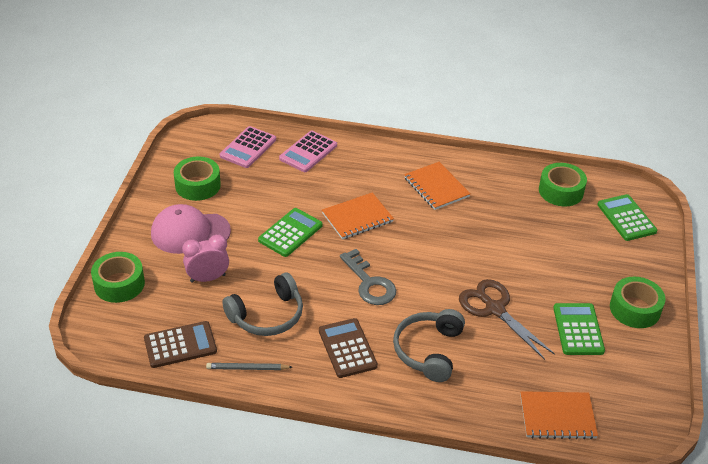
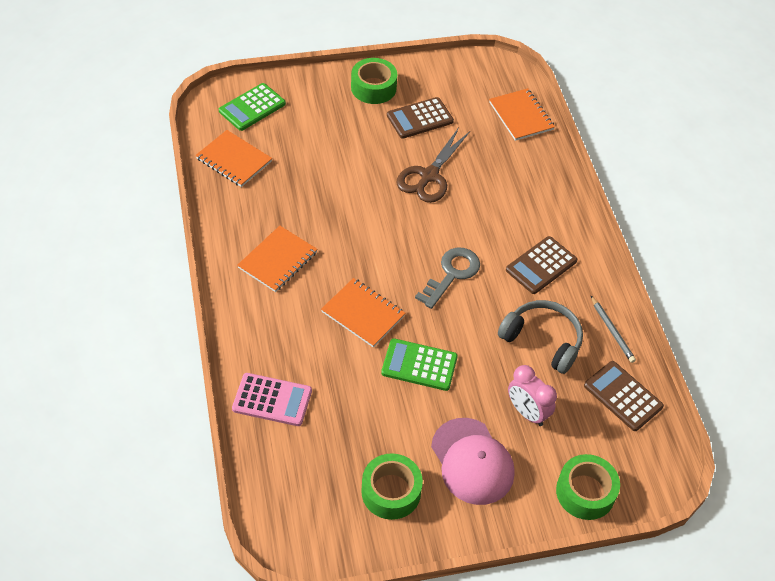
camera: 115 degrees left, 10 degrees up
pink calculator [220,126,276,168] -> none
grey headphones [393,309,465,382] -> none
green tape [539,163,587,206] -> orange notebook [195,130,272,187]
green calculator [553,303,605,355] -> brown calculator [387,97,454,139]

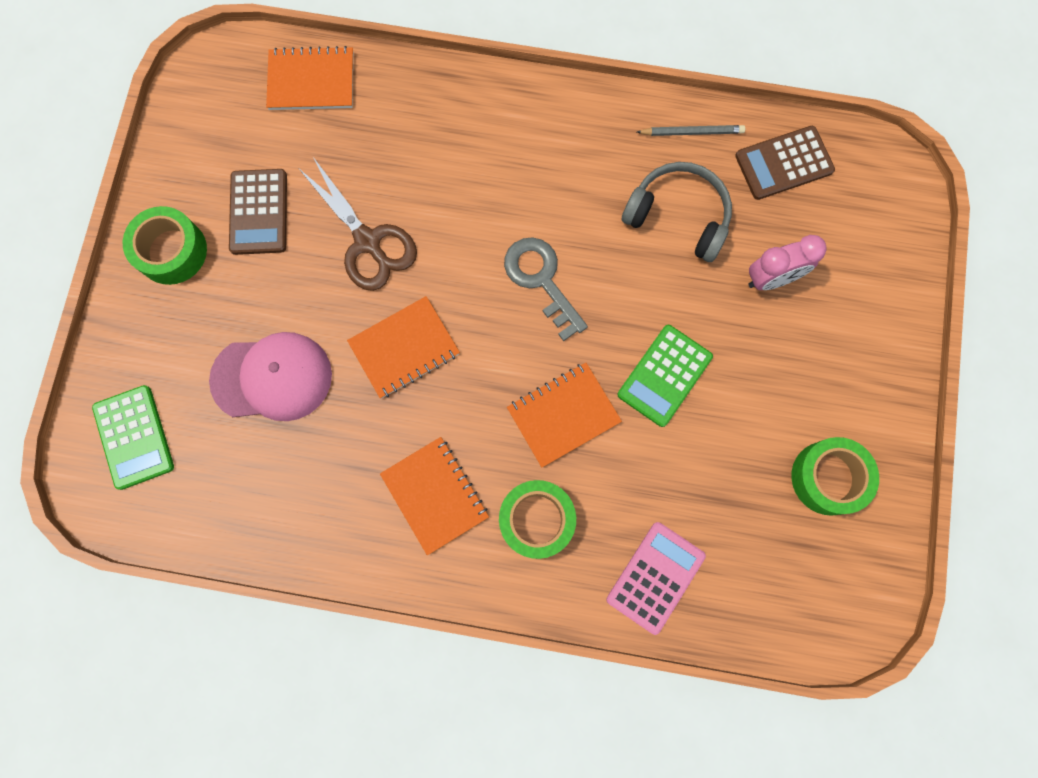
camera: 65 degrees left, 25 degrees up
orange notebook [195,130,272,187] -> orange notebook moved to [347,296,460,399]
pink cap [431,418,515,505] -> pink cap moved to [209,332,332,421]
grey headphones [498,300,583,374] -> grey headphones turned 60 degrees clockwise [622,162,732,262]
brown calculator [506,236,577,294] -> none
green tape [556,454,620,520] -> green tape moved to [499,480,576,559]

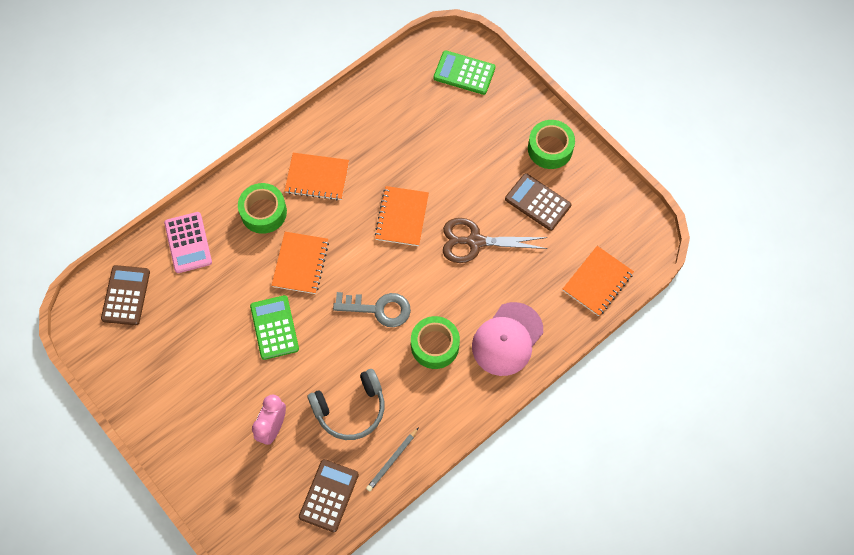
camera: 130 degrees right, 10 degrees down
pink cap [209,332,332,421] -> pink cap moved to [472,302,543,376]
green tape [791,437,879,516] -> green tape moved to [411,316,460,369]
none -> brown calculator [101,265,150,325]

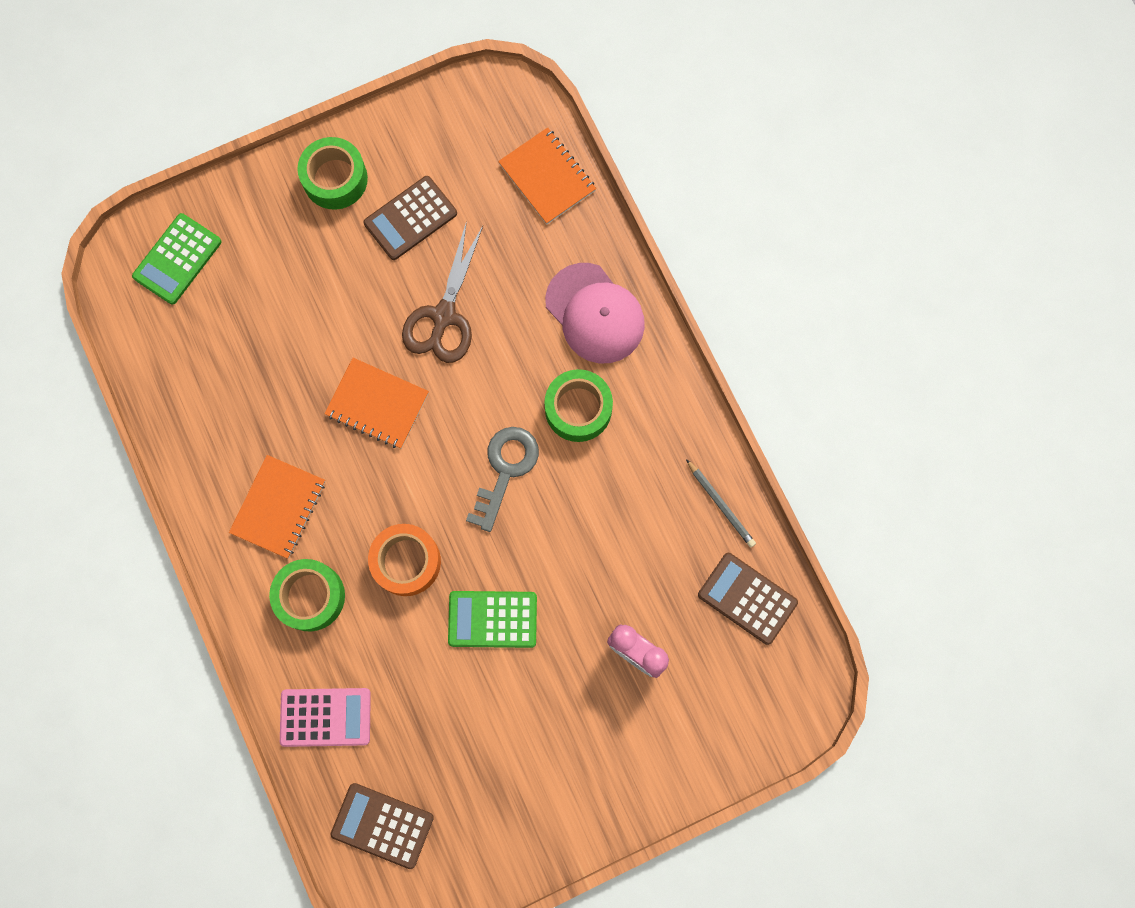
camera: 75 degrees left, 10 degrees up
orange notebook [271,232,329,294] -> orange tape [368,524,441,596]
grey headphones [308,369,384,440] -> none

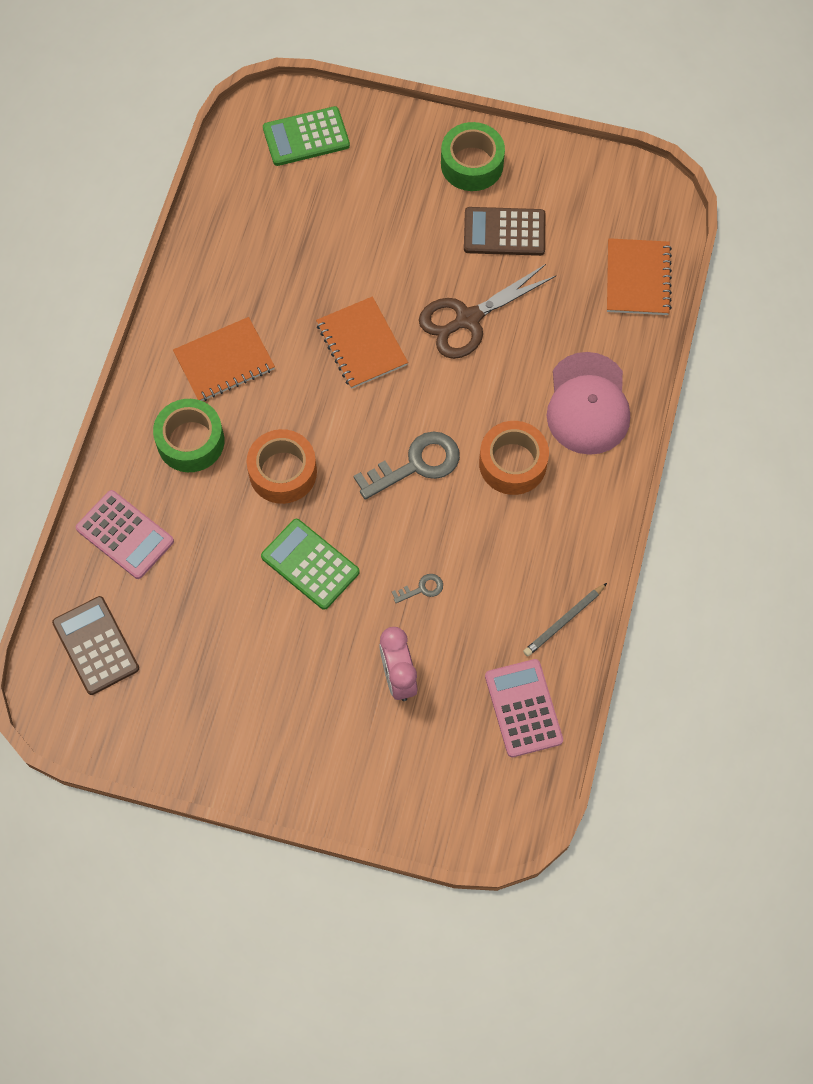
camera: 40 degrees right, 10 degrees down
green tape [544,369,613,442] -> orange tape [479,421,549,495]
grey pencil [686,459,756,548] -> grey pencil turned 45 degrees clockwise [523,583,607,656]
brown calculator [698,553,798,645] -> pink calculator [485,659,563,757]
none -> grey key [392,574,443,603]

